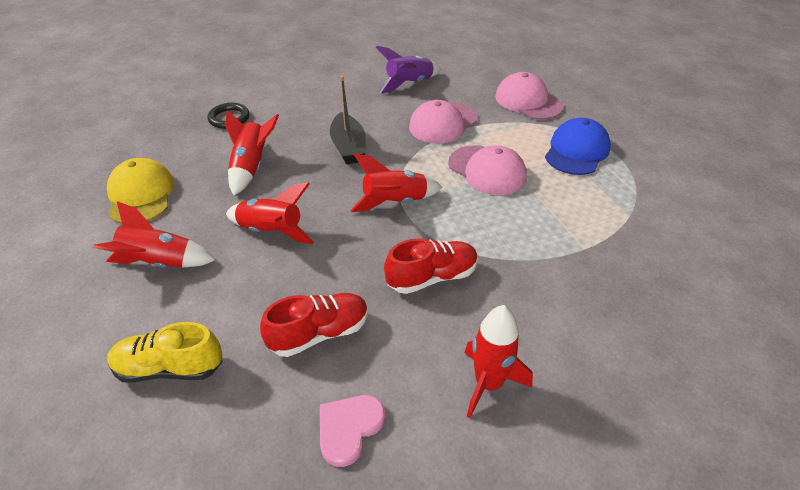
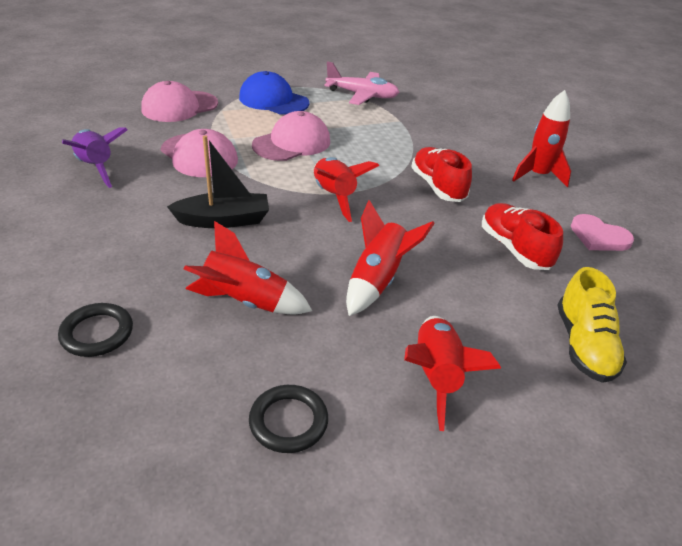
camera: 90 degrees left, 5 degrees down
yellow cap [107,158,174,224] -> black ring [249,385,328,453]
none -> pink plane [324,61,400,105]

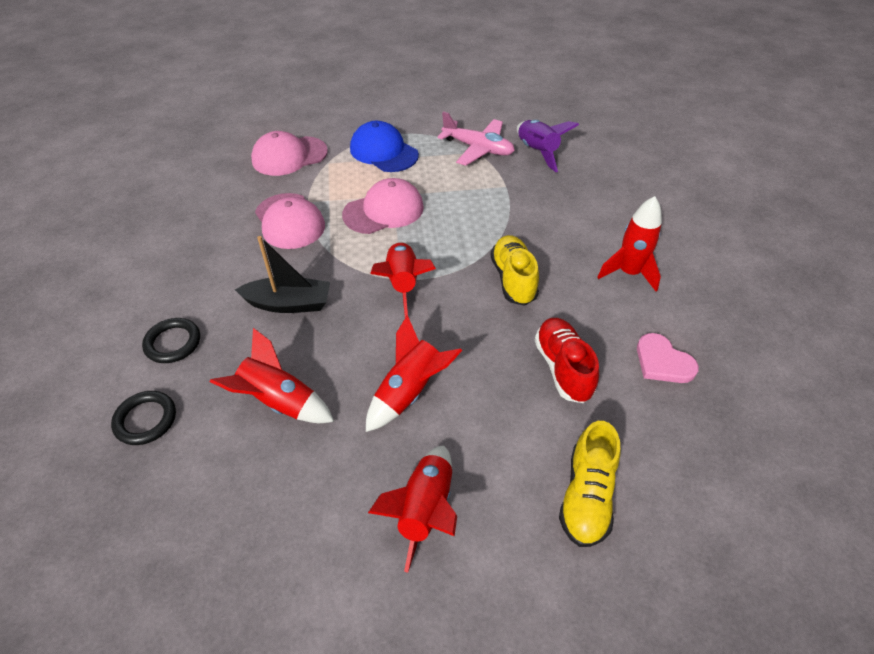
camera: 15 degrees right, 10 degrees up
purple rocket [62,127,128,188] -> purple rocket moved to [517,120,579,172]
black ring [249,385,328,453] -> black ring moved to [142,318,200,363]
red shoe [411,147,472,202] -> yellow shoe [491,235,539,306]

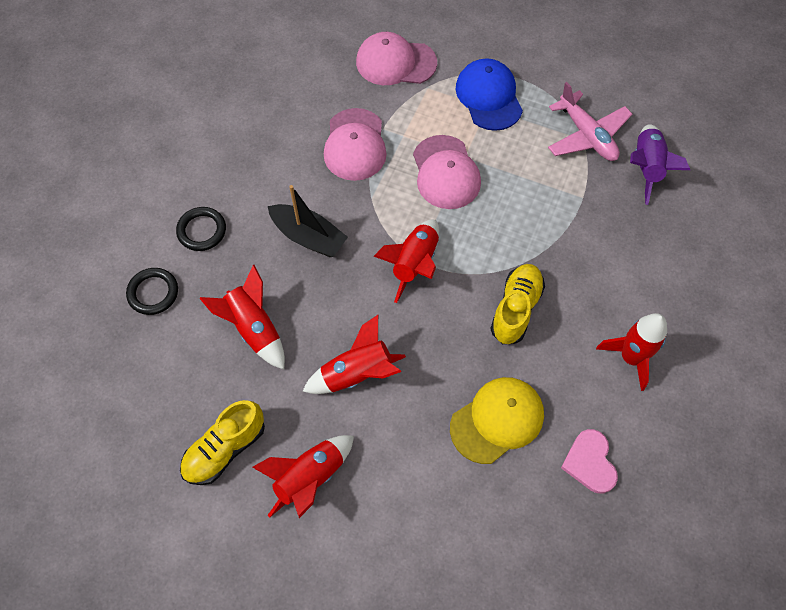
camera: 30 degrees right, 15 degrees up
pink cap [342,178,424,234] -> pink cap turned 75 degrees clockwise [413,135,481,209]
red shoe [535,318,599,403] -> yellow cap [450,377,544,464]
yellow shoe [559,421,620,547] -> yellow shoe moved to [180,400,265,485]

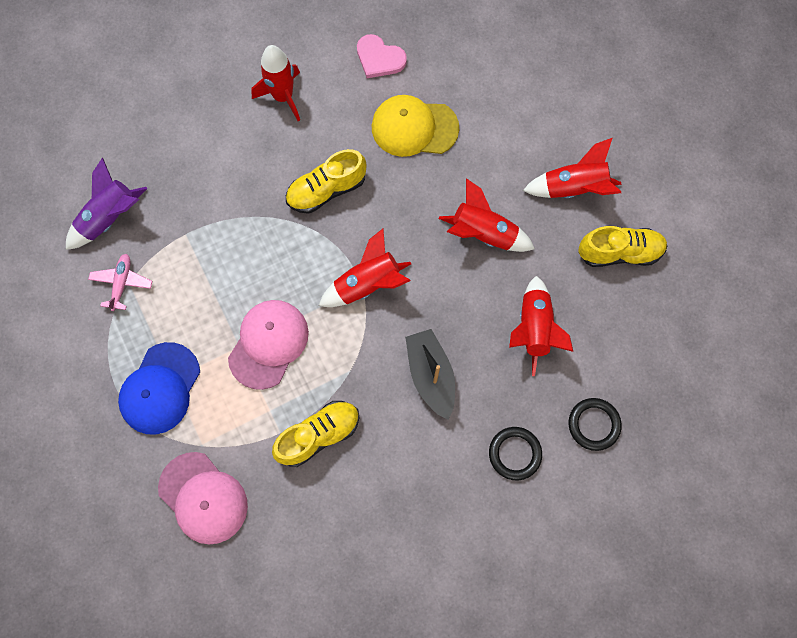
camera: 140 degrees left, 10 degrees up
pink cap [324,108,387,181] -> yellow shoe [272,401,359,467]
pink plane [548,82,632,161] -> pink plane [88,254,152,311], size x0.61
pink heart [561,429,618,493] -> pink heart turned 90 degrees clockwise [357,34,407,78]

